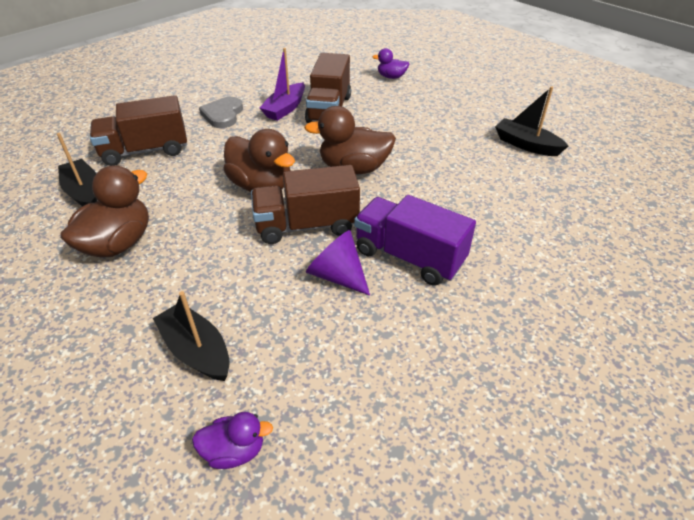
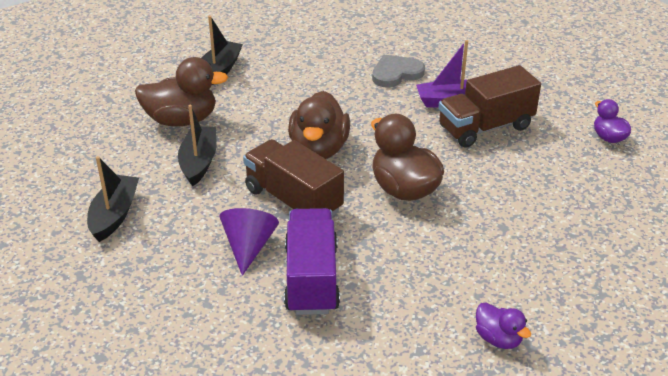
camera: 55 degrees right, 5 degrees down
brown truck [90,95,187,166] -> none
purple duck [192,412,273,469] -> purple duck moved to [476,302,531,349]
black boat [495,86,568,156] -> black boat moved to [178,104,216,186]

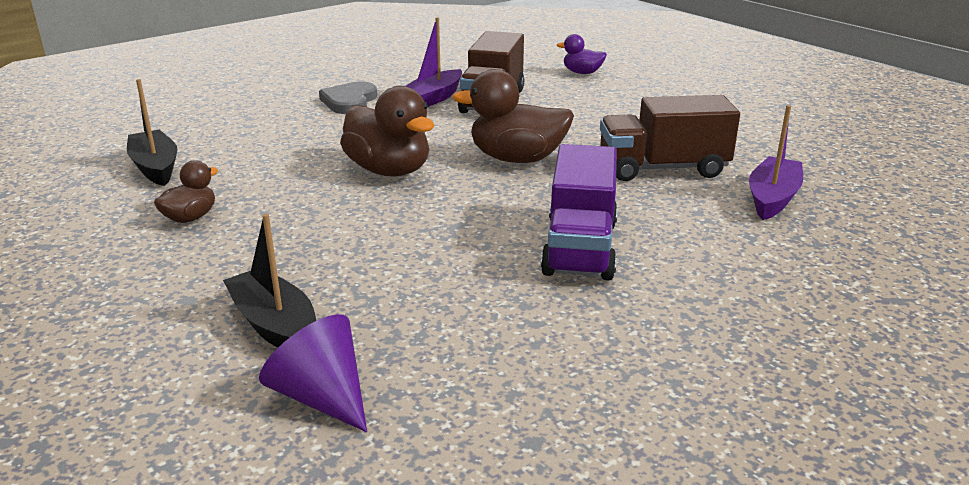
camera: 50 degrees left, 10 degrees down
brown duck [135,57,228,126] -> brown duck [154,160,218,223], size x0.54
black boat [178,104,216,186] -> none
purple cone [219,208,279,276] -> purple cone moved to [259,314,367,432]
brown truck [243,139,344,216] -> brown truck moved to [600,95,740,181]
purple truck [284,208,340,315] -> purple truck turned 120 degrees counterclockwise [541,144,618,280]
purple duck [476,302,531,349] -> purple boat [749,105,803,220]

